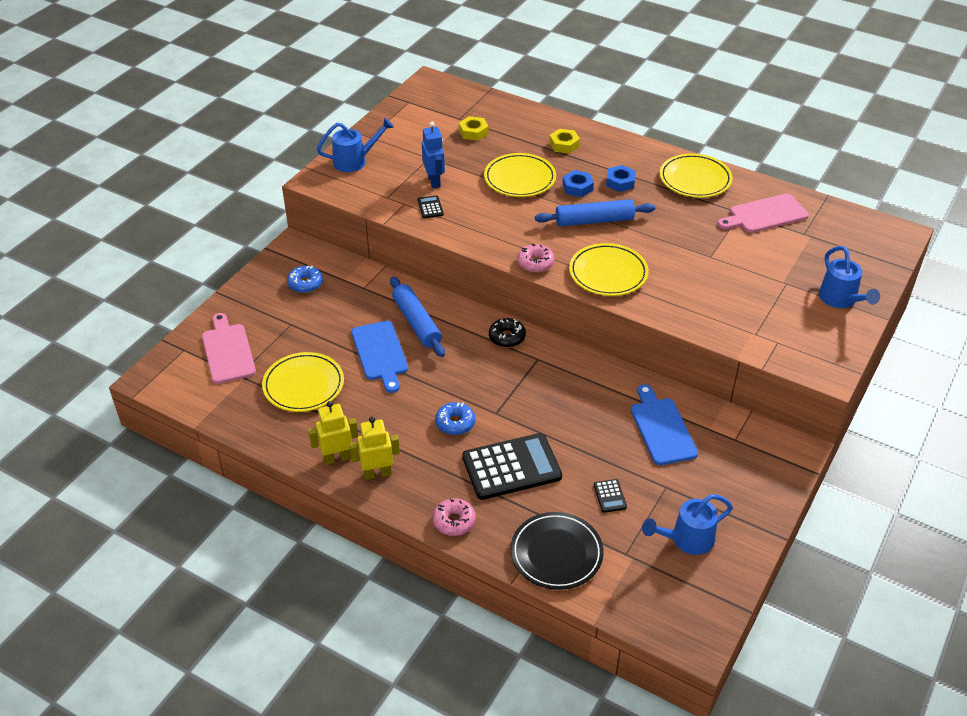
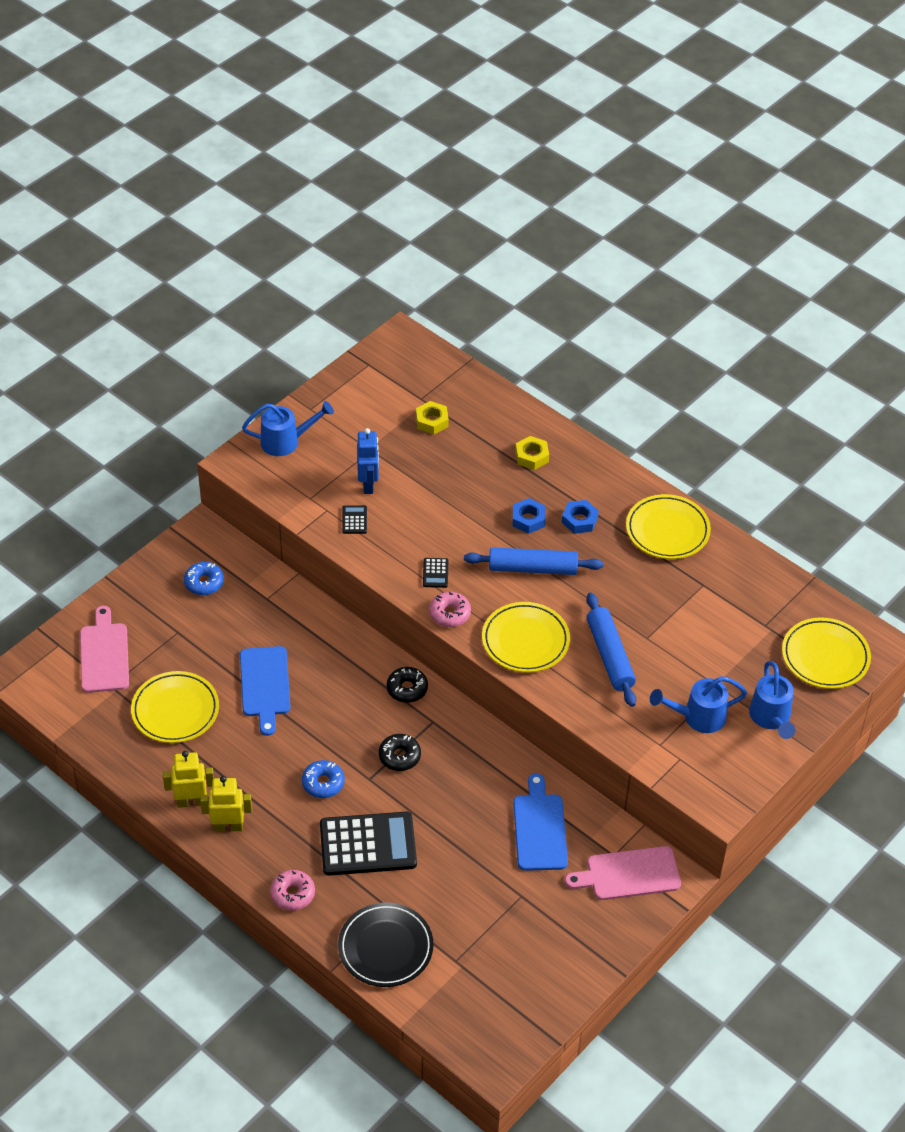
camera: 10 degrees right, 5 degrees up
blue rolling pin [390,277,445,357] -> blue rolling pin moved to [587,593,636,707]
yellow plate [484,153,556,197] -> yellow plate moved to [782,617,871,689]
black calculator [594,479,627,513] -> black calculator moved to [423,558,448,588]
blue watering can [642,494,733,555] -> blue watering can moved to [650,676,747,733]
pink cutting board [718,194,809,233] -> pink cutting board moved to [565,846,681,900]
none -> black donut [379,734,421,771]

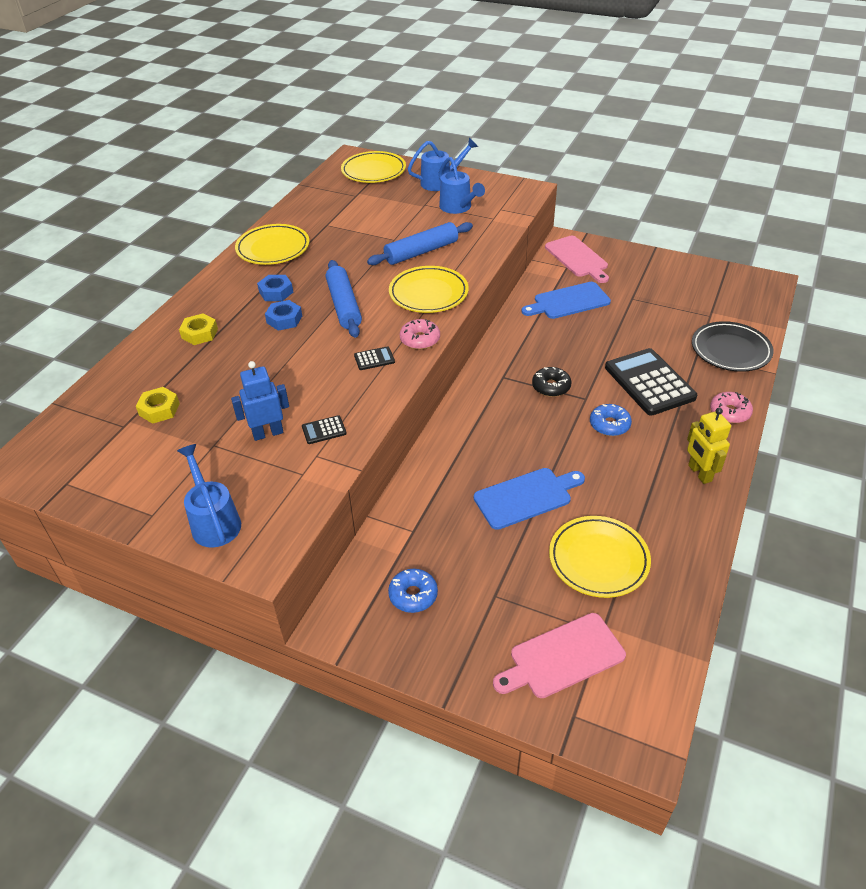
camera: 105 degrees left, 5 degrees down
yellow robot [163,751,214,808] -> none
black donut [387,667,428,703] -> none

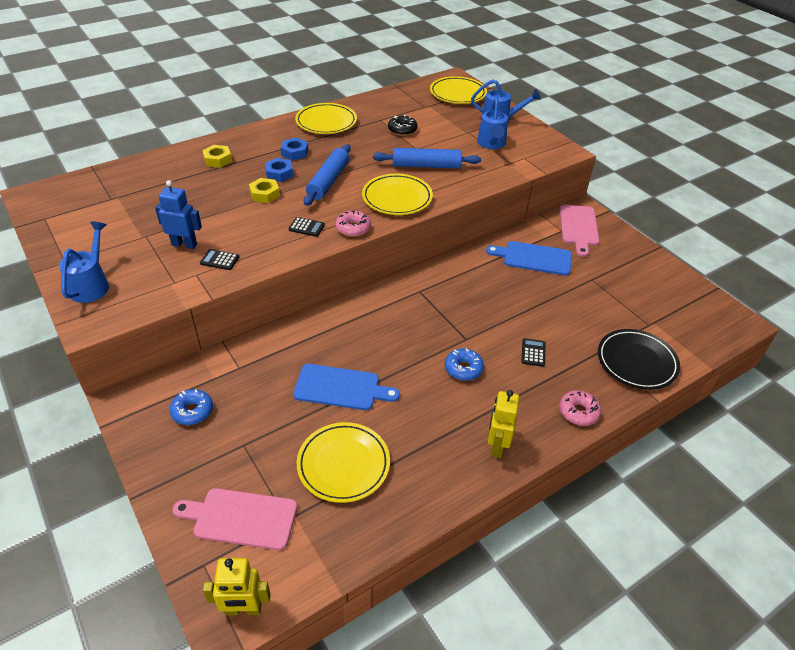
camera: 30 degrees right, 0 degrees up
yellow nut [136,387,180,424] -> yellow nut moved to [249,178,280,203]
black donut [532,367,571,397] -> black donut moved to [388,115,417,136]
black calculator [605,348,697,416] -> black calculator [521,338,546,367], size x0.41
none -> yellow robot [203,558,271,615]

